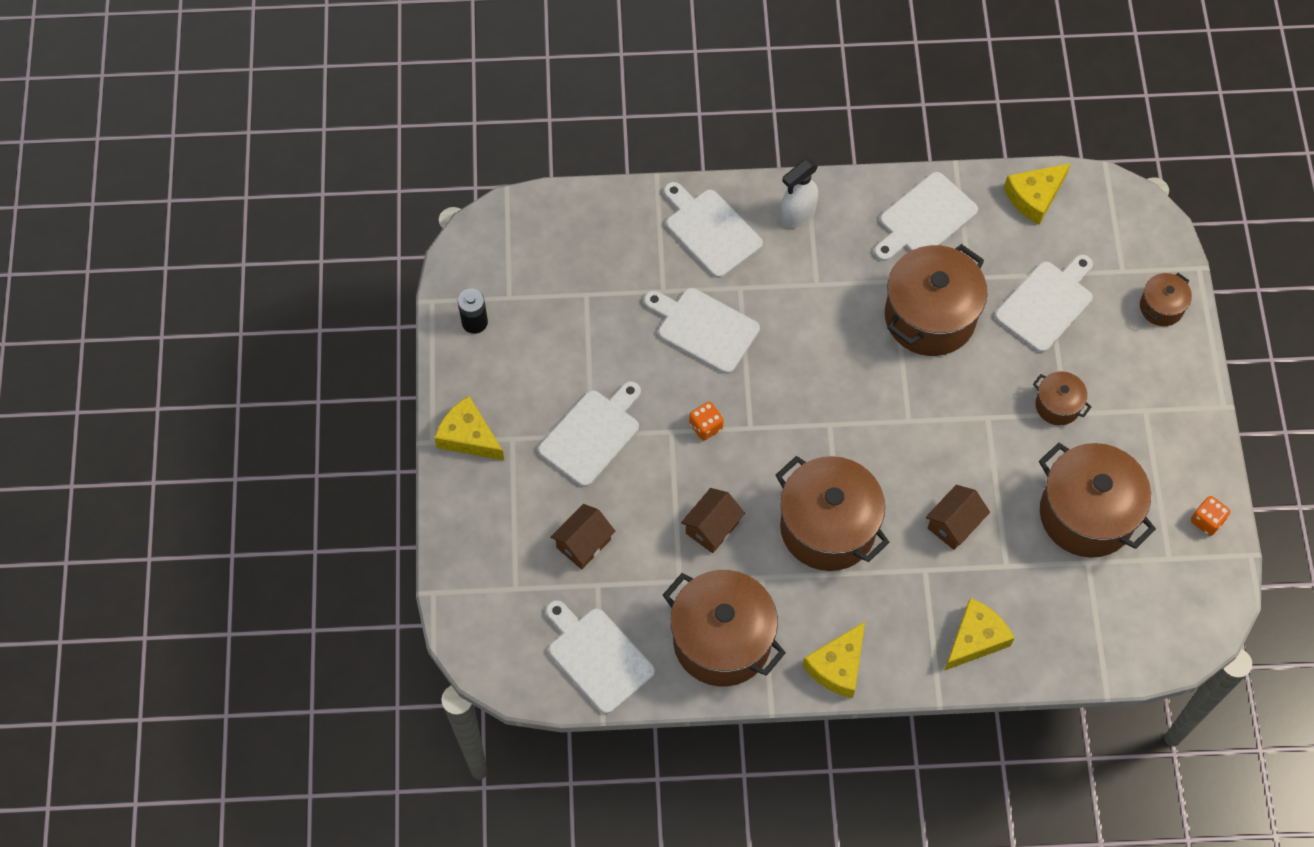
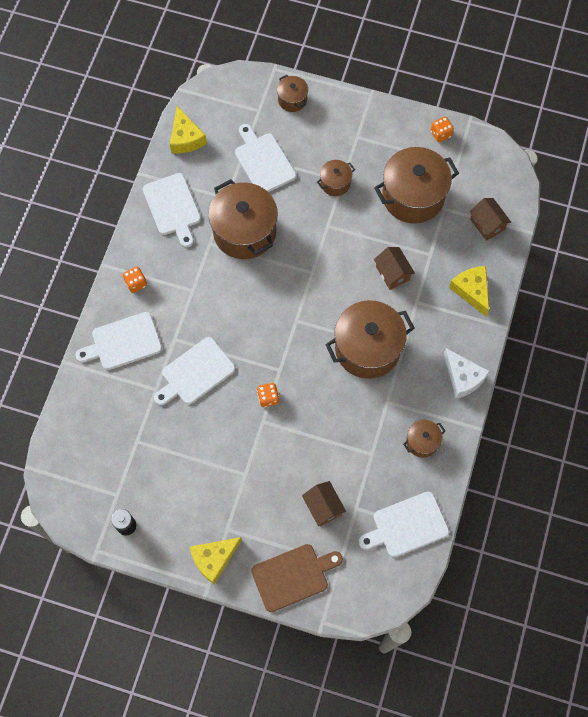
camera: 70 degrees left, 5 degrees up
white cutting board [538,381,641,487] -> none
brown pot [663,570,786,686] -> brown pot [403,420,445,458], size x0.48
brown house [681,488,745,553] -> brown house moved to [470,198,511,241]
white spray bottle [780,159,818,228] -> orange dice [123,267,147,293]
yellow cheese [803,622,865,698] -> white cheese [444,348,490,399]
none -> brown cutting board [251,544,343,612]

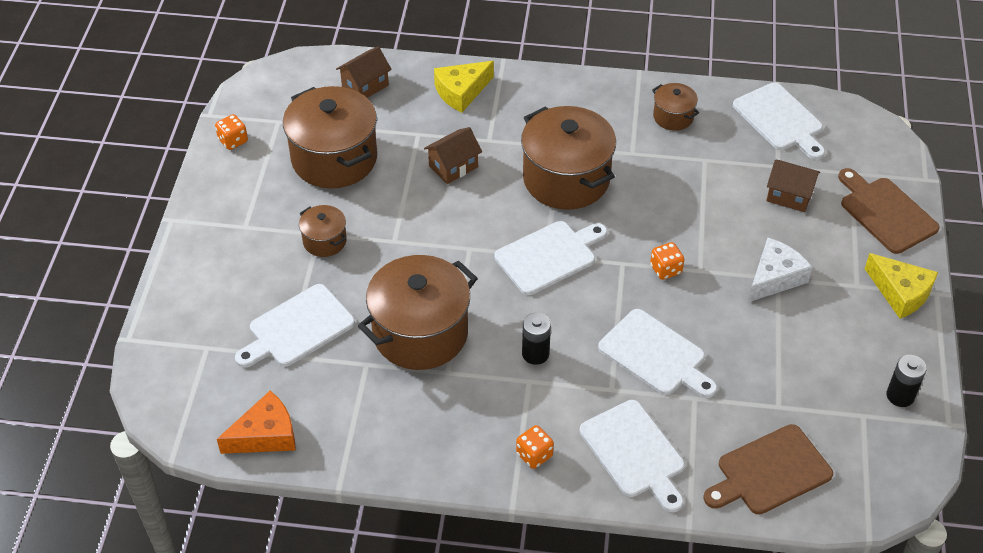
camera: 100 degrees left, 20 degrees down
white cutting board [143,173,201,248] -> white cutting board moved to [495,221,607,295]
yellow cheese [170,106,207,153] -> orange cheese [217,391,296,454]
brown pot [277,75,308,112] -> none
brown house [302,481,346,526] -> brown house turned 60 degrees clockwise [766,160,820,212]
white cheese [444,348,490,399] -> white cheese moved to [748,238,813,302]
none -> black battery [522,313,551,365]
none -> brown cutting board [704,424,833,514]

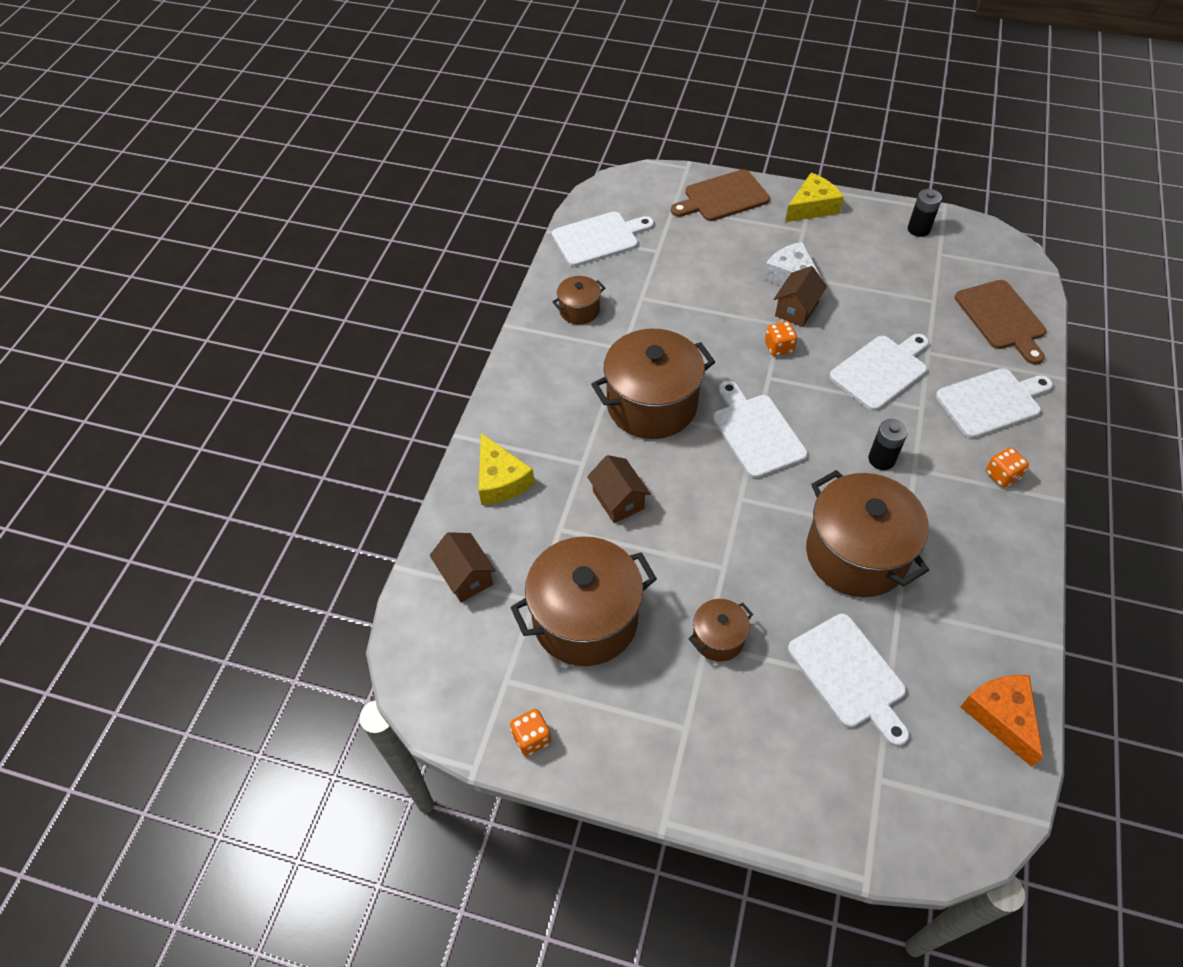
camera: 80 degrees left, 5 degrees up
brown house [766,160,820,212] -> brown house moved to [774,266,827,327]

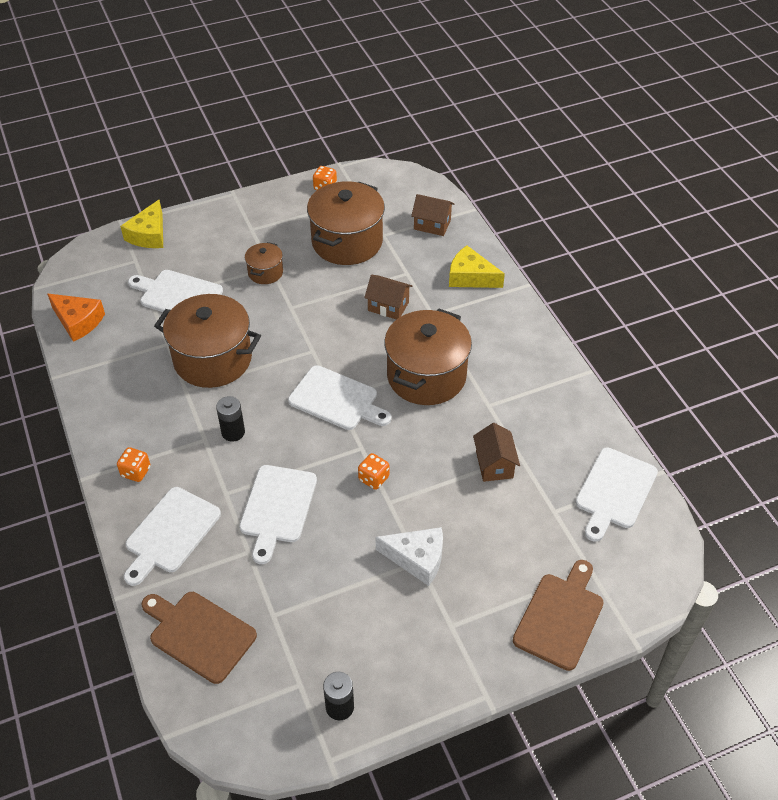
camera: 140 degrees right, 5 degrees down
brown pot [552,276,605,325] -> none
brown house [774,266,827,327] -> brown house moved to [473,423,520,482]
yellow cheese [785,173,844,222] -> yellow cheese moved to [120,200,163,248]

